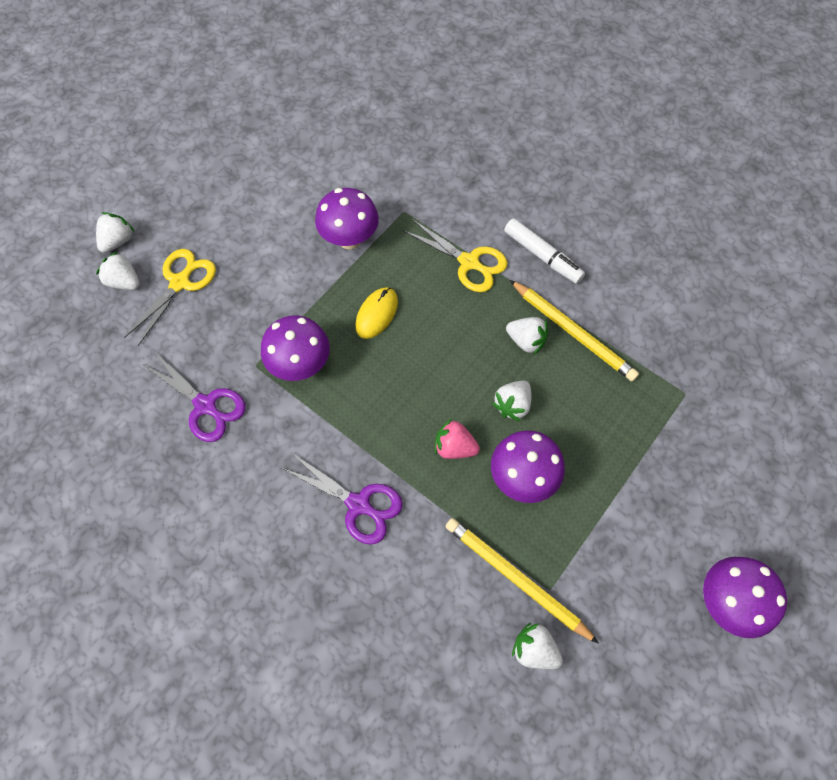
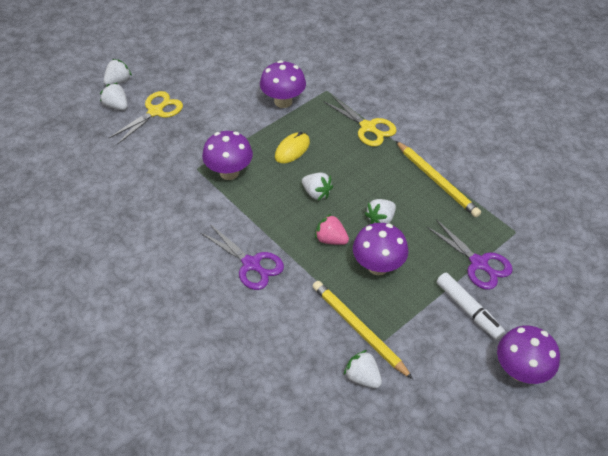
camera: 10 degrees right, 15 degrees down
purple scissors [143,352,246,442] -> purple scissors moved to [426,219,513,290]
white marker [504,218,585,284] -> white marker moved to [437,273,505,340]
white strawberry [506,317,548,355] -> white strawberry moved to [302,172,333,201]

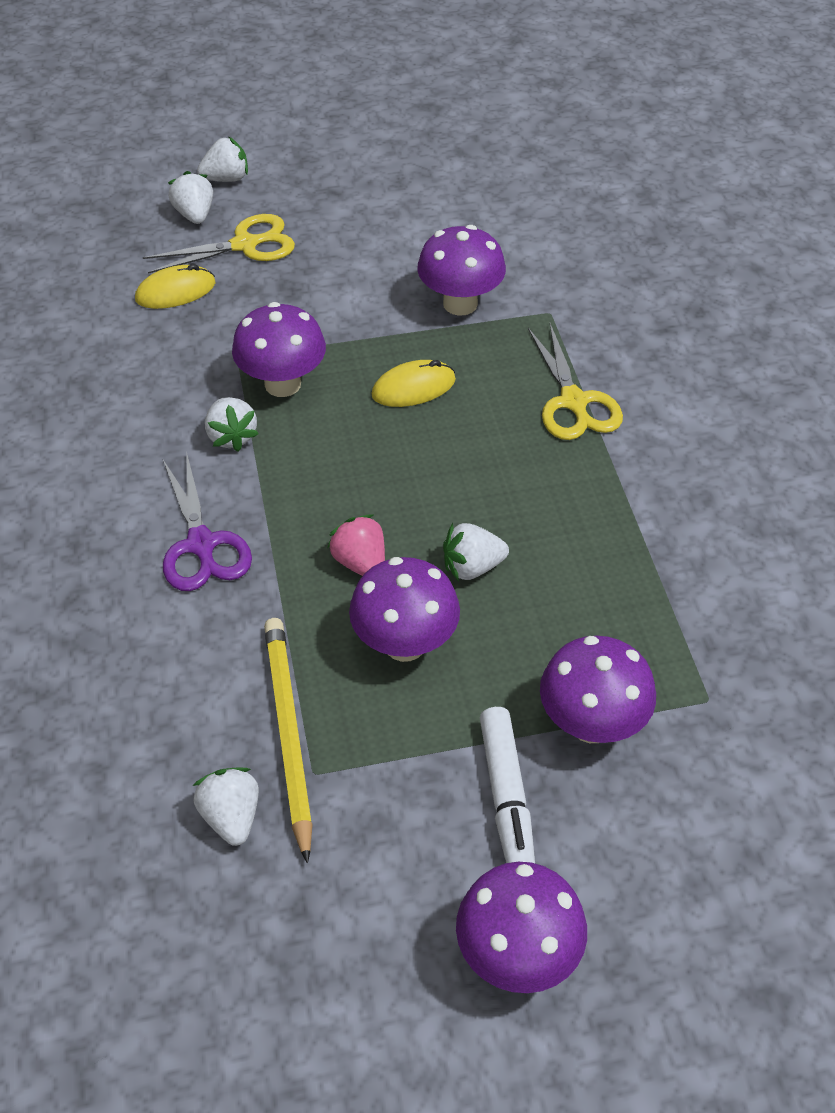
camera: 30 degrees right, 0 degrees up
white strawberry [302,172,333,201] -> white strawberry moved to [205,397,259,452]
yellow pencil [396,141,481,217] -> none
purple scissors [426,219,513,290] -> purple mushroom [540,636,656,743]
none -> yellow mouse [135,264,215,309]

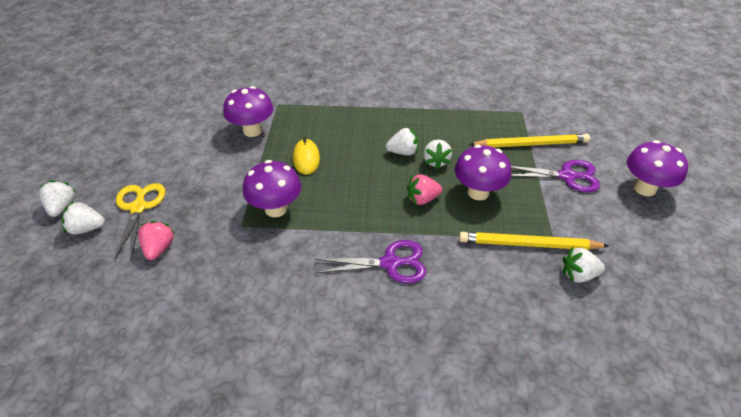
camera: 75 degrees left, 5 degrees down
yellow mouse [135,264,215,309] -> pink strawberry [138,220,175,260]
white strawberry [205,397,259,452] -> white strawberry moved to [386,128,418,155]
white marker [480,707,535,863] -> purple scissors [511,160,600,192]
yellow scissors [528,324,623,440] -> none
purple mushroom [540,636,656,743] -> yellow pencil [469,134,590,147]

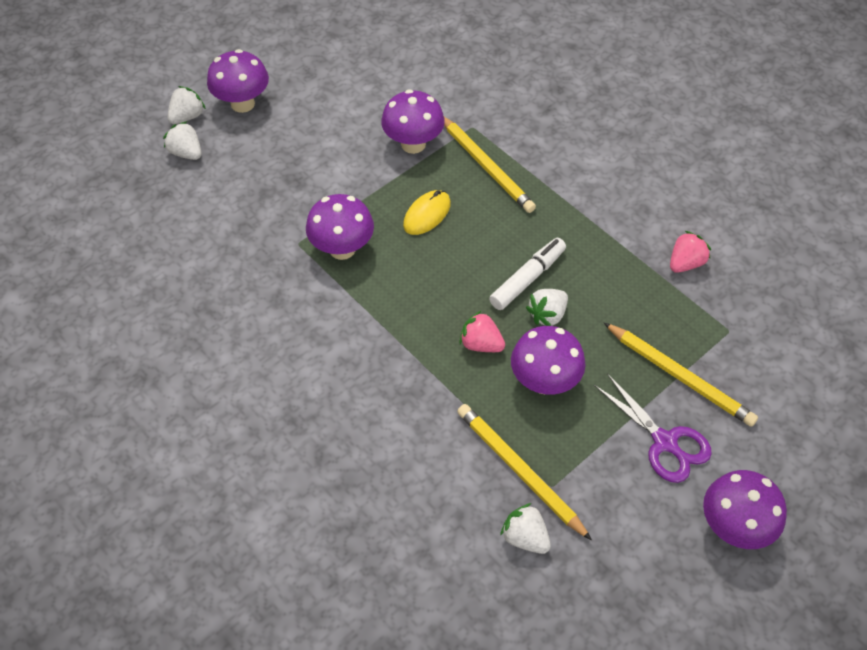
camera: 45 degrees right, 10 degrees up
yellow scissors [114,183,166,261] -> none
pink strawberry [138,220,175,260] -> pink strawberry moved to [670,231,711,273]
purple scissors [315,240,426,283] -> none
white strawberry [386,128,418,155] -> white marker [489,238,566,310]
none -> purple mushroom [207,49,269,113]
none -> yellow pencil [444,117,536,213]

